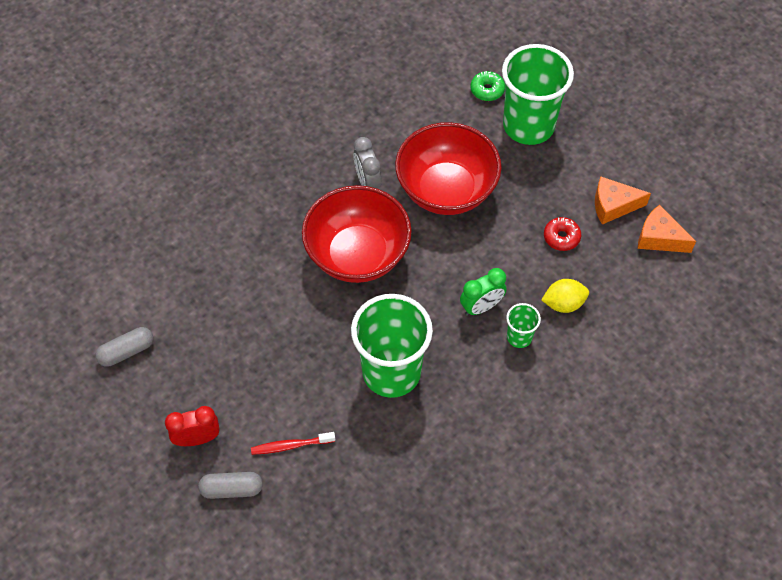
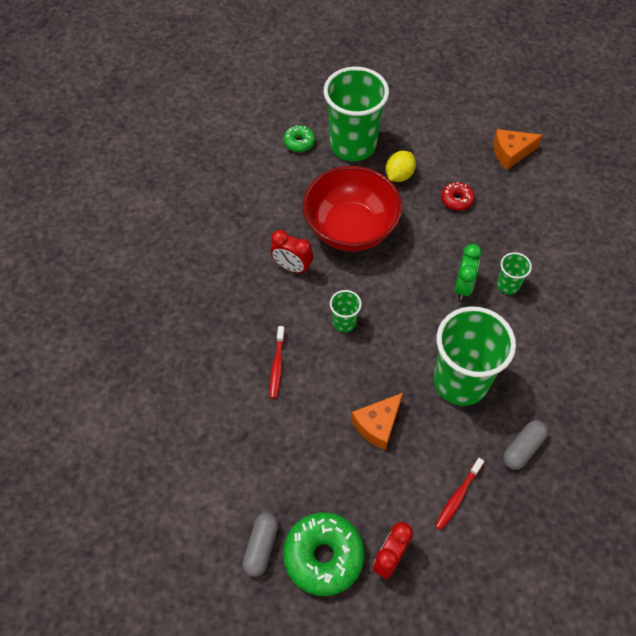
camera: 45 degrees left, 0 degrees up
grey capsule [198,472,263,499] -> grey capsule moved to [503,420,548,470]
red bowl [302,185,412,283] -> green cup [330,290,362,332]
grey clock [353,137,382,189] -> red clock [270,230,313,274]
yellow lemon [541,279,589,313] -> yellow lemon moved to [386,151,416,182]
orange cheese [595,176,651,225] -> orange cheese moved to [351,393,403,450]
none -> red toothbrush [270,326,285,399]
none -> green donut [283,512,365,596]

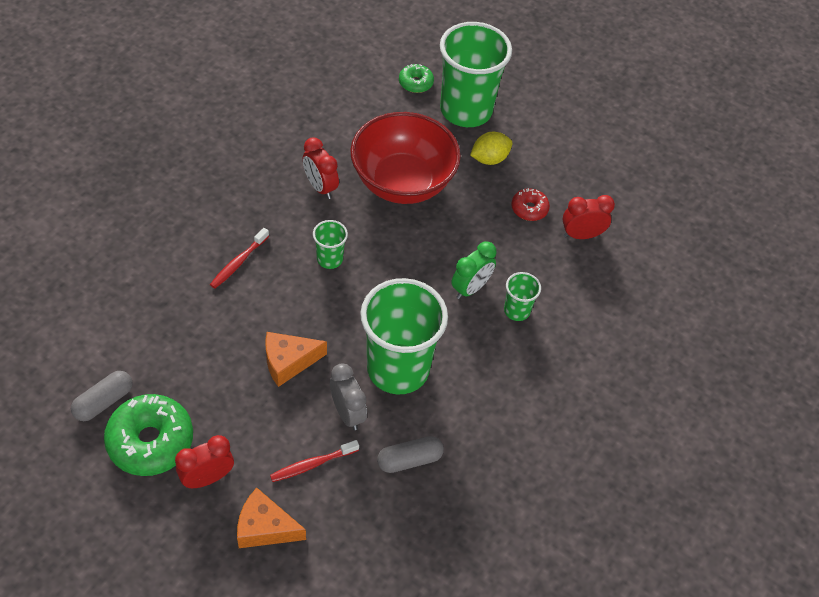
camera: 25 degrees right, 5 degrees down
orange cheese [493,129,543,170] -> orange cheese moved to [237,488,306,548]
none -> grey clock [330,363,367,430]
none -> red clock [562,195,615,239]

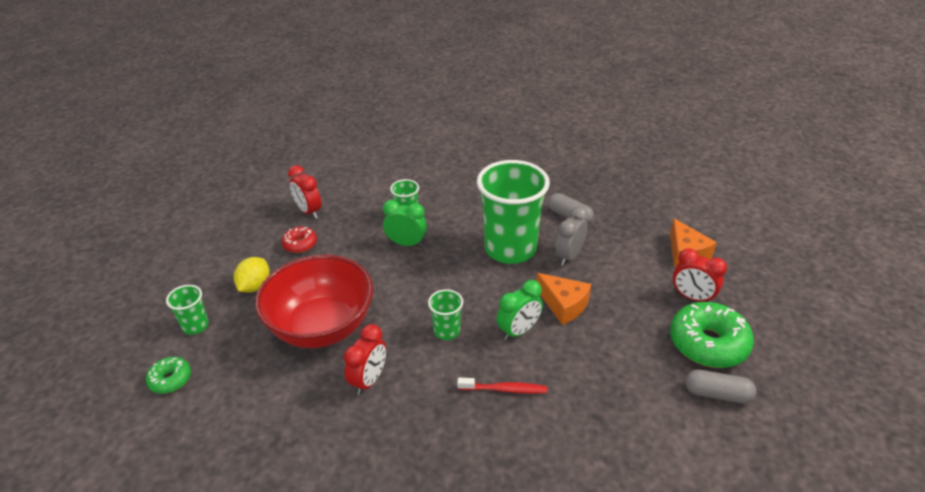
camera: 115 degrees left, 15 degrees down
red toothbrush [270,440,359,482] -> none
green cup [440,22,512,127] -> green cup [166,285,209,335], size x0.45
yellow lemon [470,132,512,165] -> yellow lemon turned 75 degrees clockwise [234,257,270,293]
none -> green clock [497,280,543,340]

